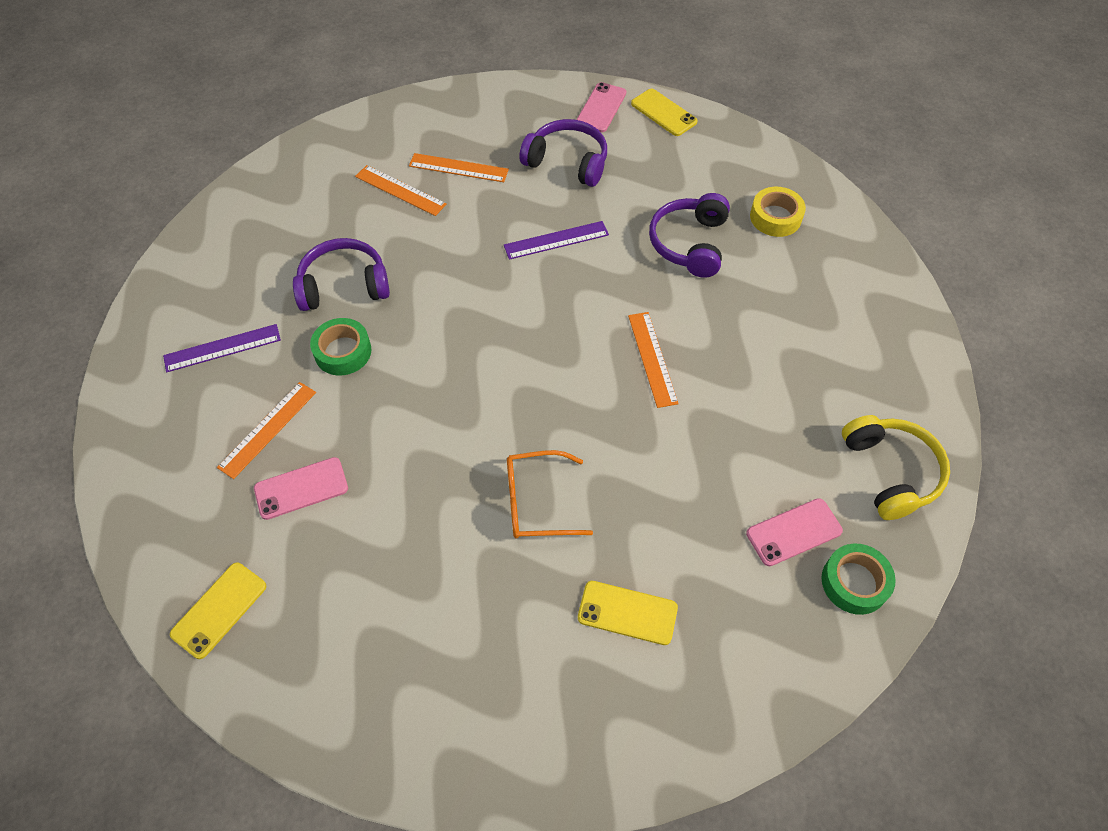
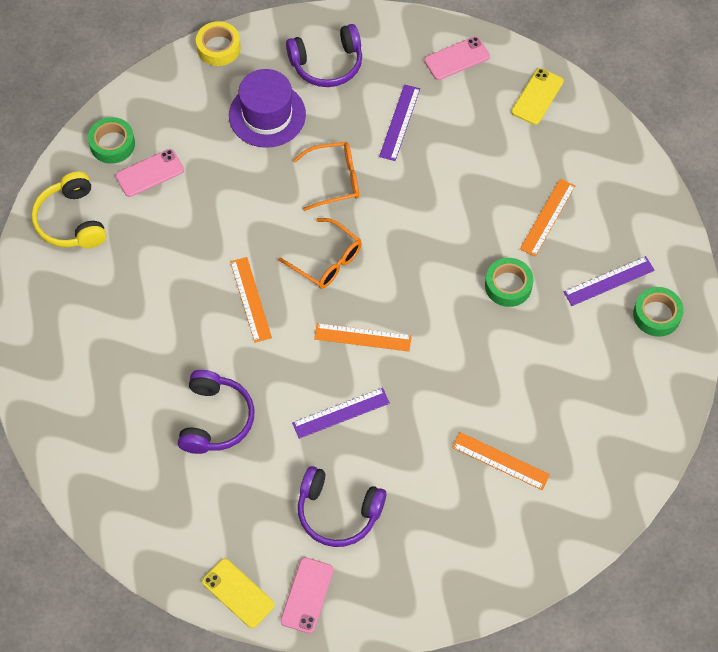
camera: 175 degrees right, 5 degrees up
pink phone [254,457,348,520] -> pink phone moved to [424,36,490,80]
purple headphones [293,238,390,311] -> purple headphones moved to [286,24,362,87]
orange ruler [409,153,509,182] -> orange ruler moved to [314,323,412,352]
yellow phone [578,581,678,645] -> purple hat [229,69,306,148]
yellow tape [750,187,806,237] -> yellow tape moved to [196,21,241,66]
none -> orange glasses [278,218,362,289]
none -> purple ruler [379,84,420,161]
none -> green tape [633,287,684,337]

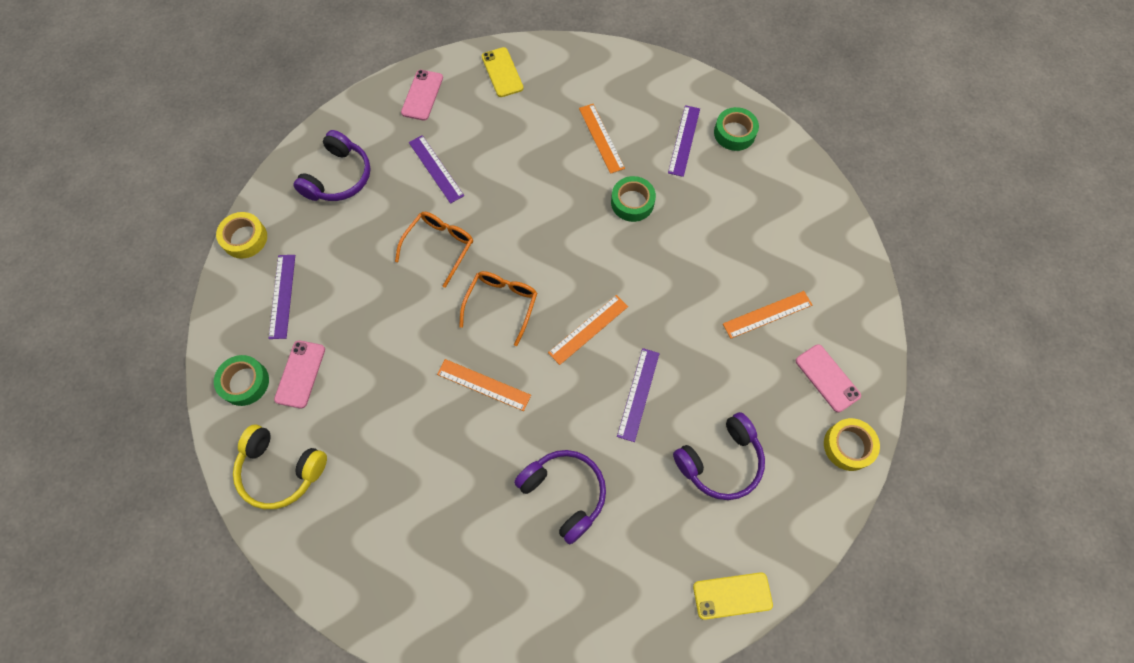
camera: 50 degrees left, 5 degrees up
purple hat [229,69,306,148] -> none
orange glasses [278,218,362,289] -> orange glasses turned 60 degrees counterclockwise [459,271,537,346]
pink phone [280,557,334,634] -> pink phone moved to [796,344,861,413]
none -> purple ruler [269,255,295,339]
none -> yellow tape [824,418,880,471]

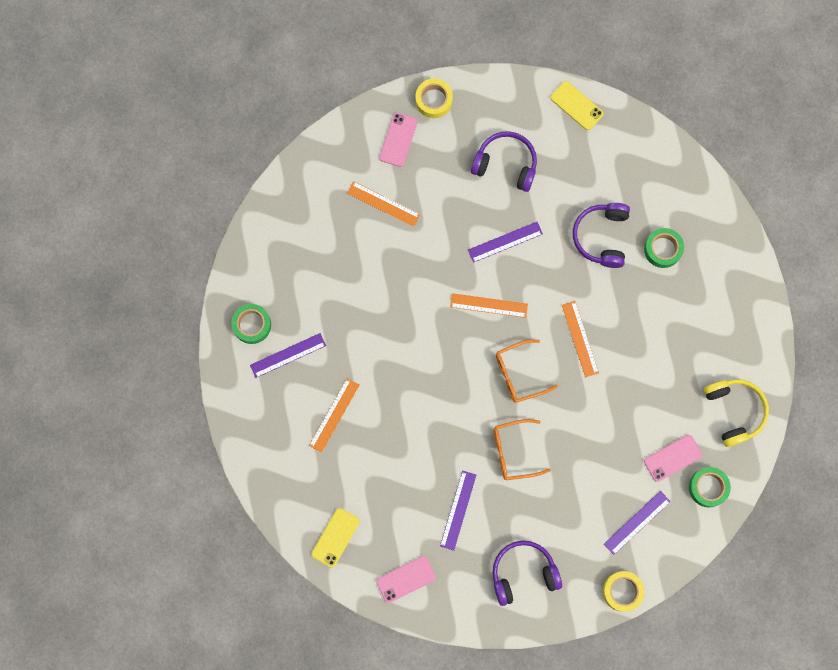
camera: 130 degrees left, 10 degrees up
green tape [611,176,656,222] -> green tape moved to [644,228,684,268]

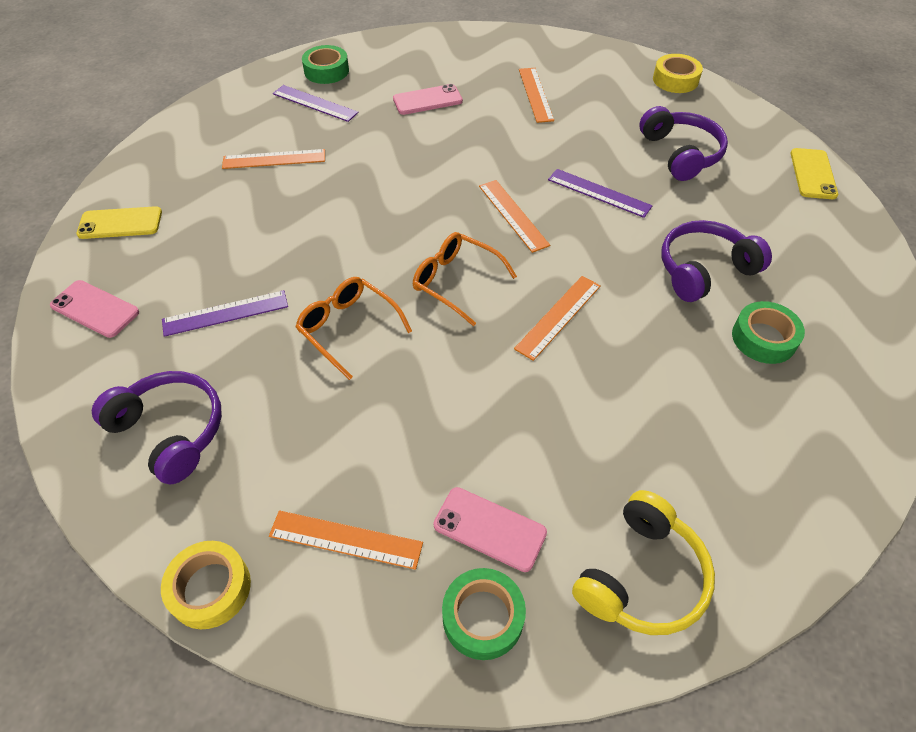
camera: 55 degrees right, 25 degrees down
pink phone [379,113,418,167] -> pink phone moved to [393,84,463,115]
purple ruler [604,491,671,555] -> orange ruler [269,510,423,570]

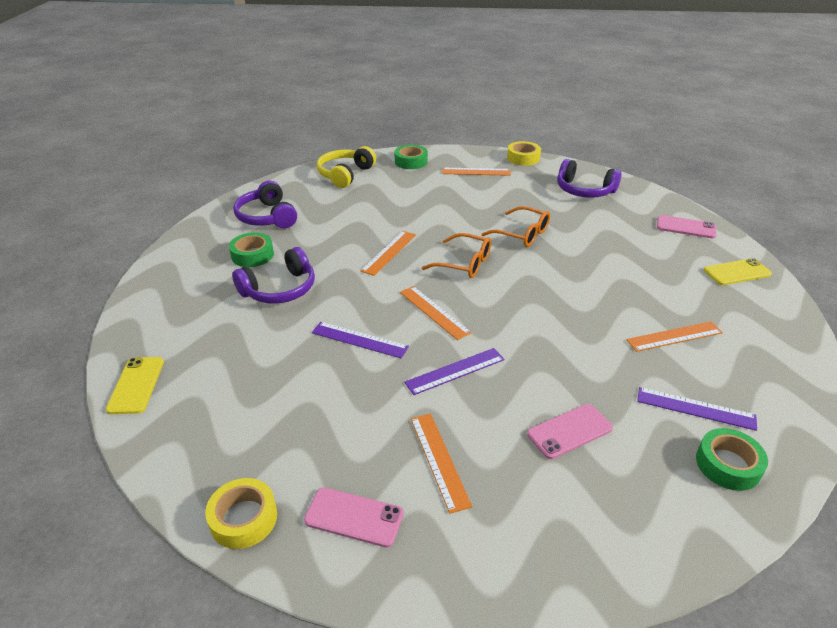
camera: 170 degrees right, 15 degrees down
purple ruler [162,290,288,337] -> purple ruler moved to [404,348,505,395]
pink phone [433,487,547,572] -> pink phone moved to [304,487,404,548]
purple headphones [639,106,728,181] -> purple headphones moved to [233,180,297,228]

